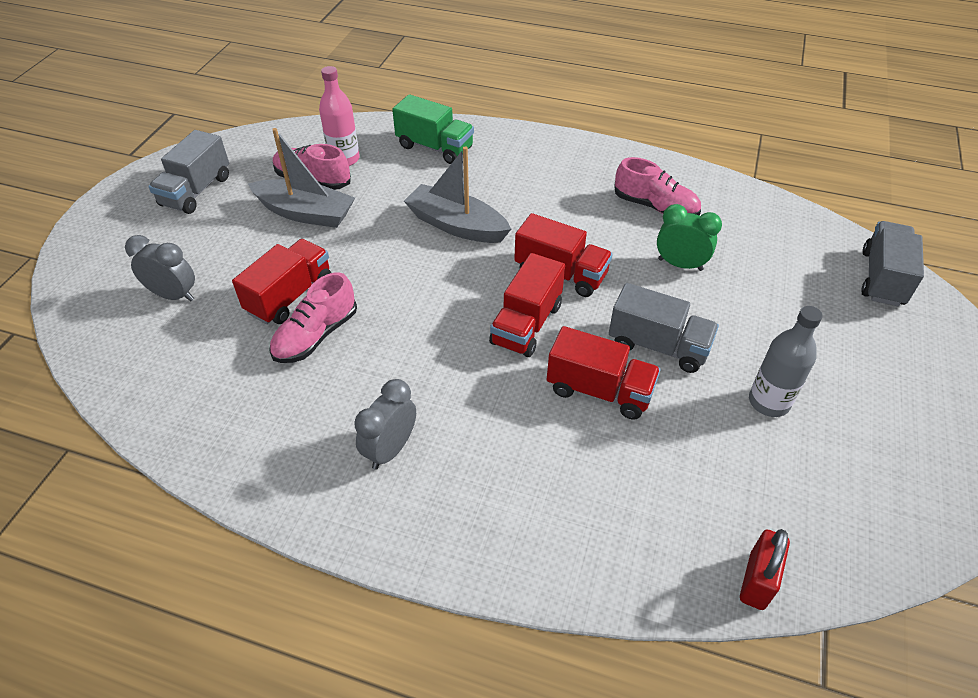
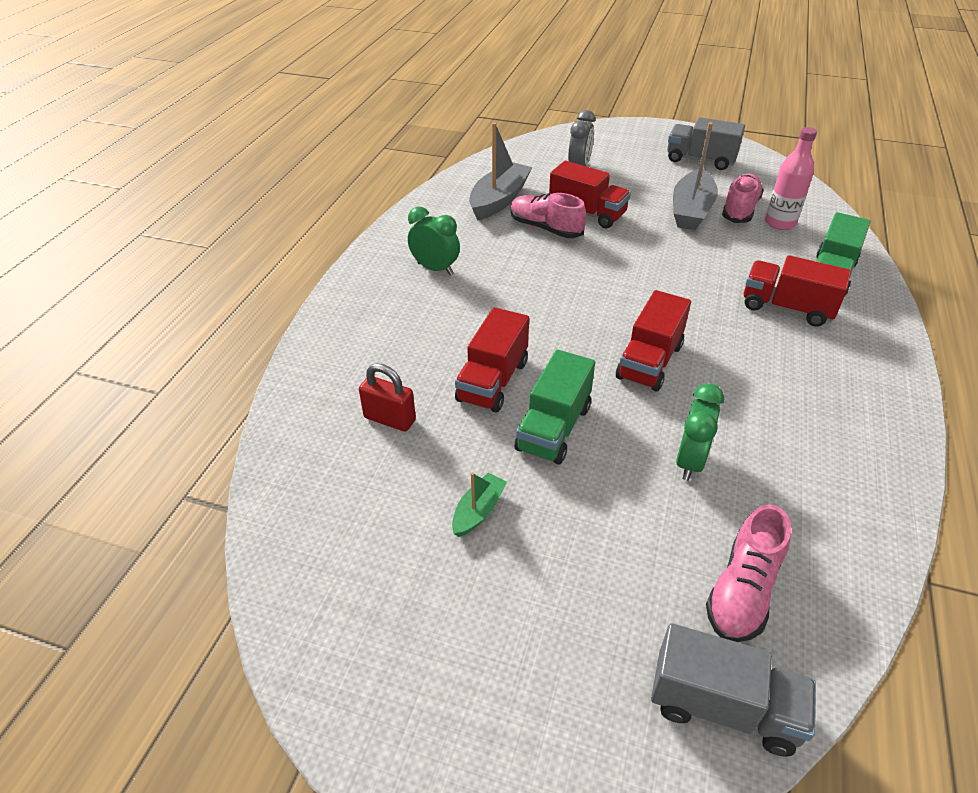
camera: 90 degrees right, 5 degrees down
grey clock [354,379,416,469] -> green clock [408,206,460,275]
grey boat [404,146,511,243] -> grey boat moved to [469,123,533,221]
red truck [489,253,565,357] -> red truck moved to [744,255,851,327]
grey truck [609,283,719,373] -> green truck [514,350,595,464]
pink shoe [614,157,701,215] -> pink shoe moved to [706,504,791,642]
red padlock [740,529,790,610] -> red padlock moved to [359,363,416,432]
grey bottle [749,306,823,417] -> green boat [452,472,507,537]

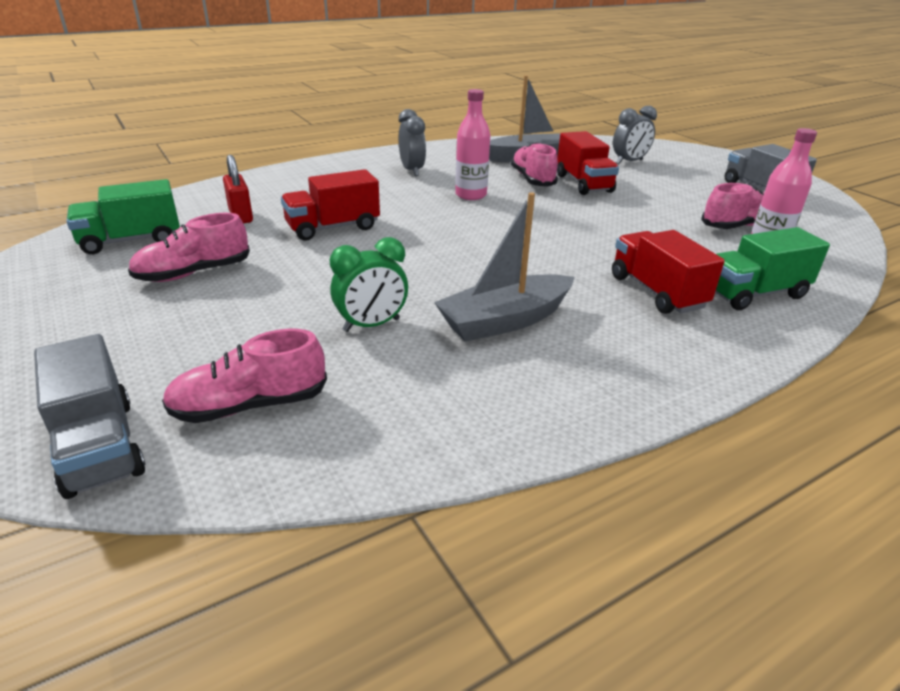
camera: 40 degrees right, 10 degrees down
green clock [408,206,460,275] -> grey clock [399,109,426,176]
green boat [452,472,507,537] -> pink shoe [128,213,250,282]
green truck [514,350,595,464] -> green truck moved to [67,179,180,254]
red truck [616,290,691,391] -> none
grey boat [673,122,718,230] -> grey boat moved to [434,192,575,342]
none -> pink bottle [455,89,490,200]

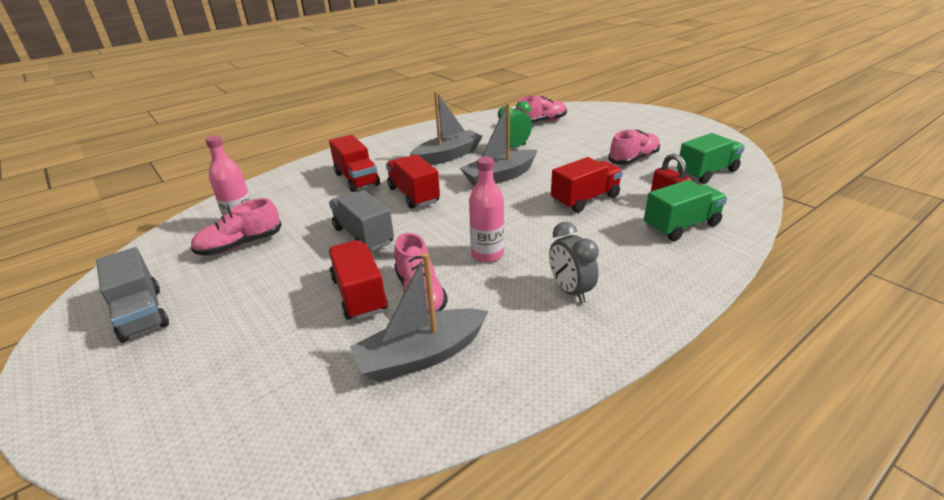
camera: 175 degrees right, 0 degrees up
grey truck [34,334,146,499] -> grey truck moved to [329,190,394,251]
grey clock [613,106,657,164] -> none
green truck [715,227,830,310] -> green truck moved to [644,180,727,241]
none -> red truck [386,154,440,209]
none -> grey boat [460,102,538,186]

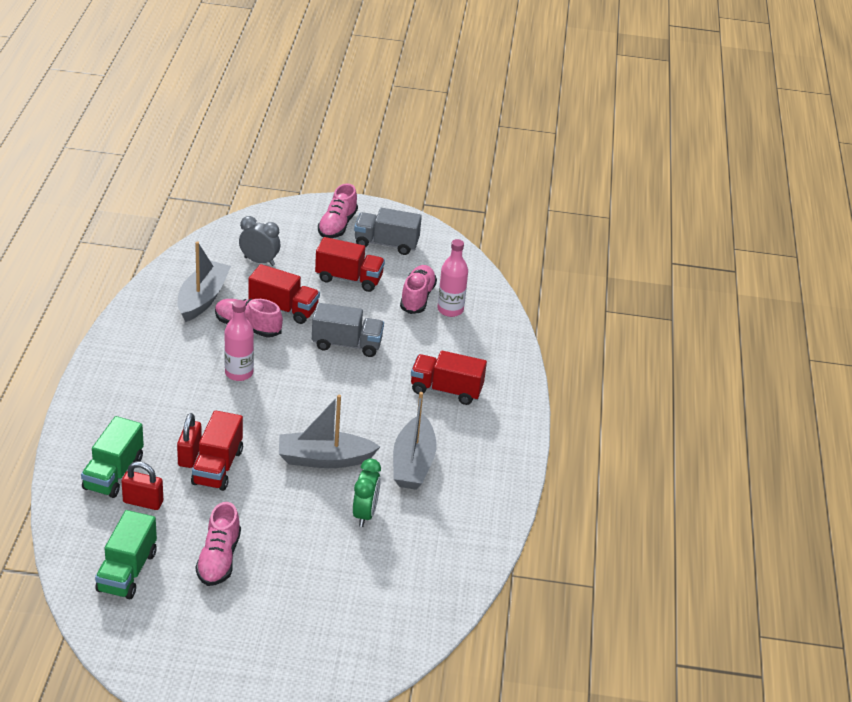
camera: 130 degrees right, 5 degrees up
red truck [386,154,440,209] -> red truck moved to [315,237,385,292]
grey boat [460,102,538,186] -> grey boat turned 105 degrees counterclockwise [279,395,380,468]
pink shoe [516,96,567,123] -> pink shoe moved to [318,184,358,238]
grey clock [549,222,599,303] -> grey clock moved to [239,216,280,266]
none -> red padlock [177,413,202,468]

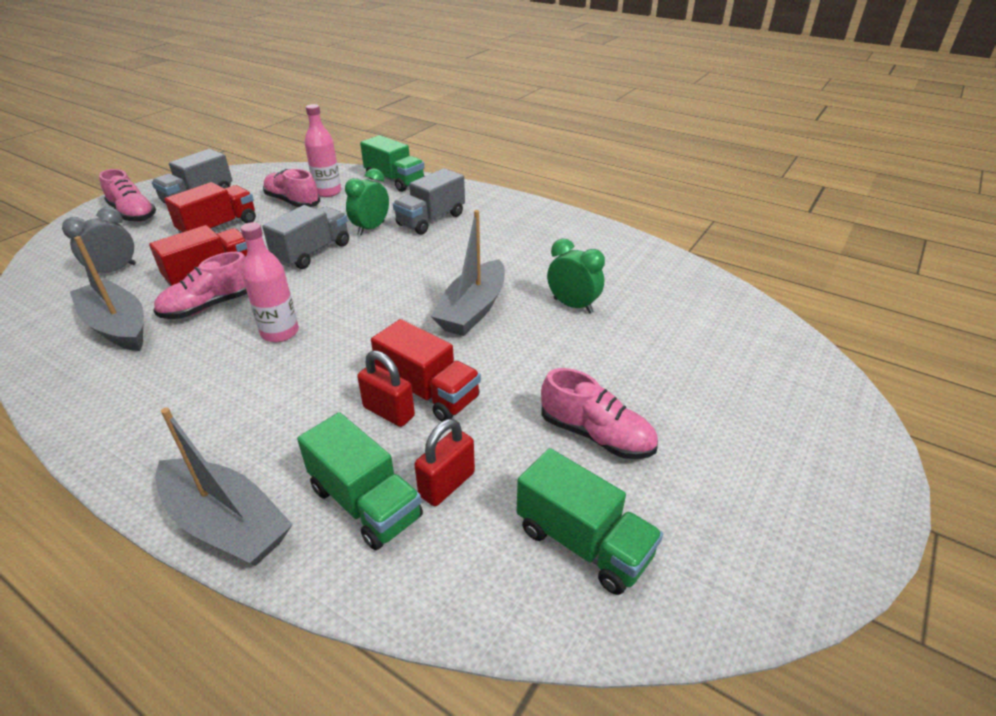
camera: 60 degrees left, 0 degrees up
grey boat [393,392,437,490] -> grey boat moved to [155,407,293,566]
red truck [411,350,487,405] -> grey truck [393,168,465,235]
none -> green clock [345,168,389,235]
none -> green truck [360,135,425,192]

